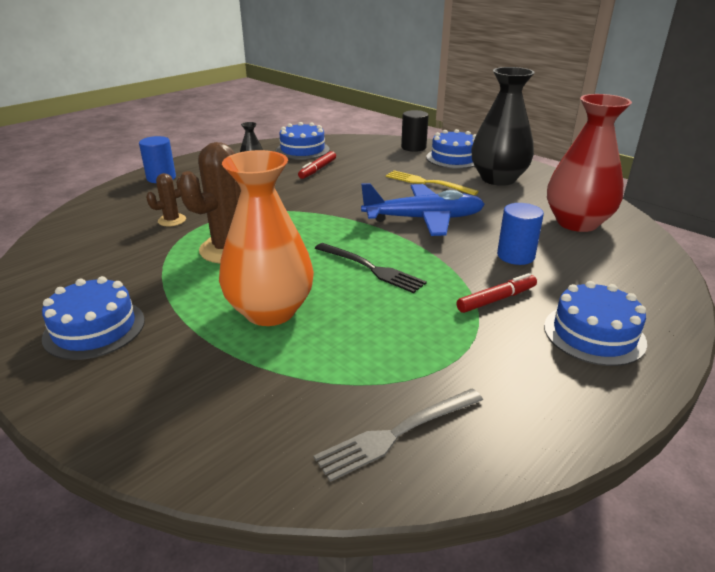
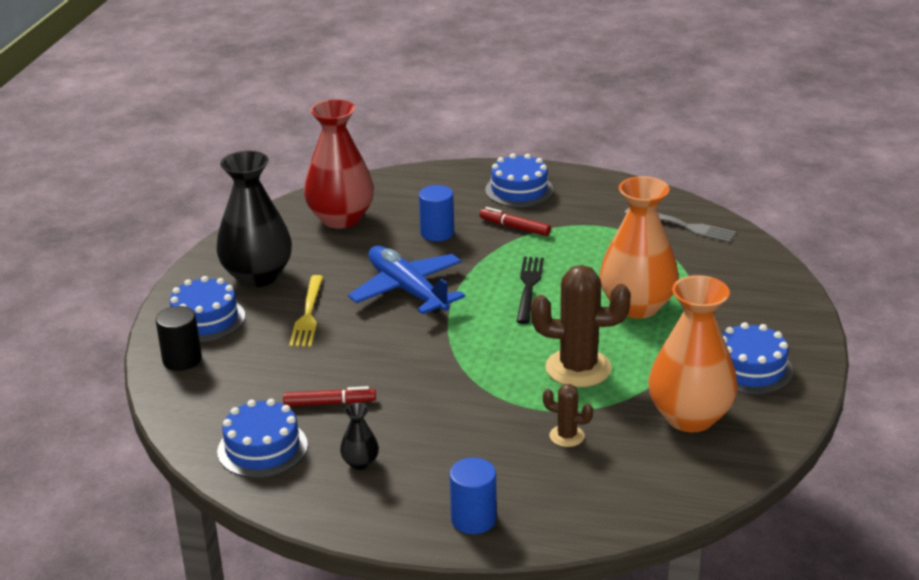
camera: 120 degrees left, 0 degrees up
none -> orange vase [648,275,738,432]

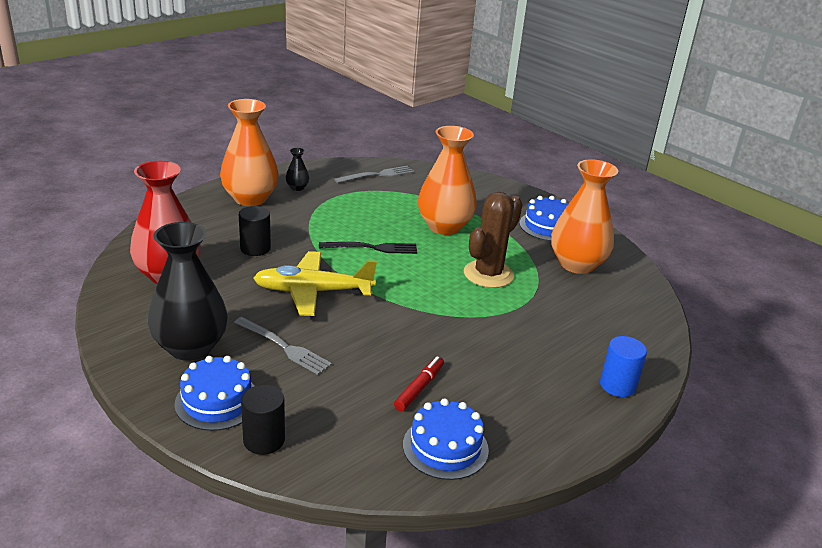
camera: 60 degrees left, 0 degrees up
yellow fork [289,275,323,347] -> grey fork [234,317,332,375]
black vase [340,403,379,470] -> black vase moved to [286,148,309,191]
blue plane [348,246,465,314] -> yellow plane [253,251,377,316]
blue cylinder [419,185,454,241] -> black cylinder [239,206,271,256]
red marker [479,207,551,236] -> none
blue cake [485,154,554,207] -> orange vase [220,99,279,206]
black fork [516,257,544,324] -> black fork turned 135 degrees clockwise [319,242,417,254]
brown cactus [543,384,593,447] -> none

